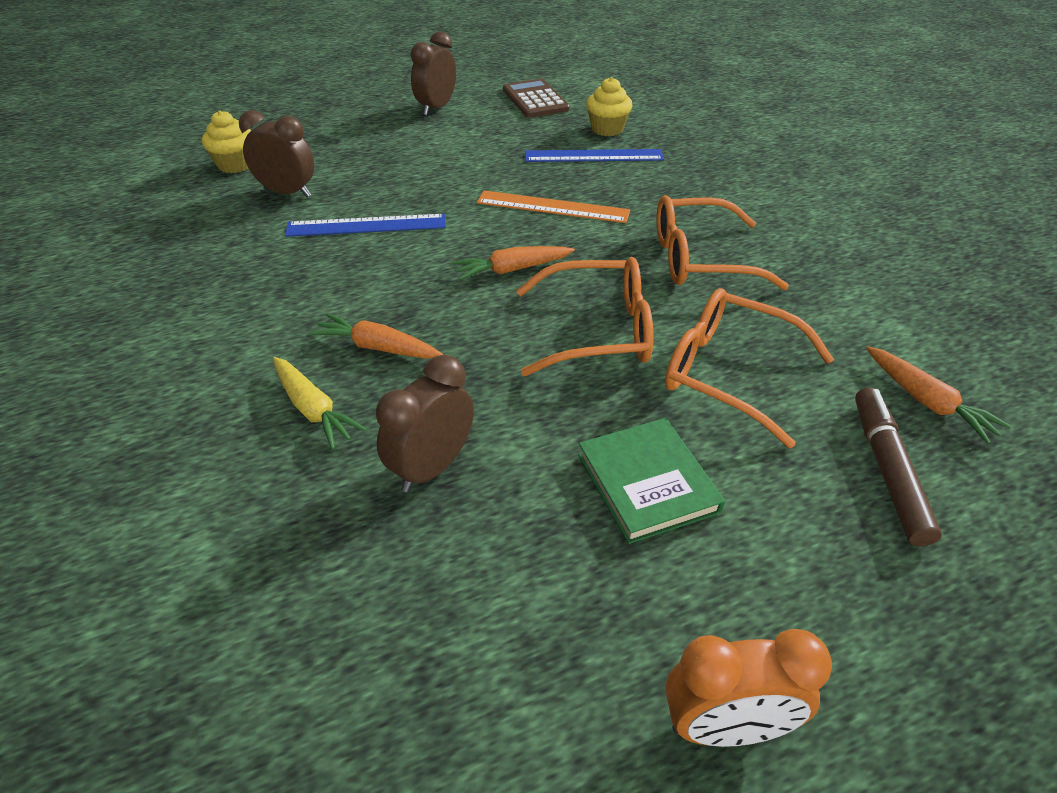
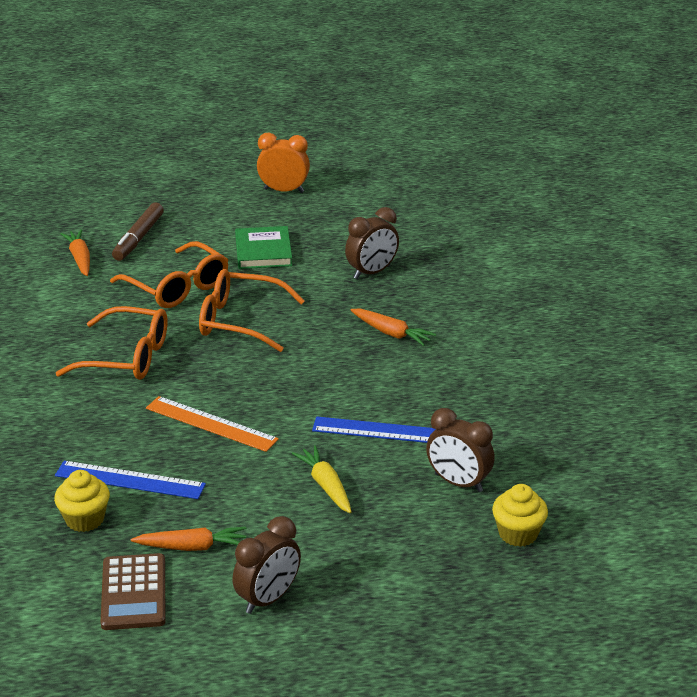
camera: 165 degrees left, 10 degrees down
yellow carrot [273,357,367,450] -> yellow carrot moved to [292,445,352,513]
orange carrot [452,246,575,280] -> orange carrot moved to [131,527,246,551]

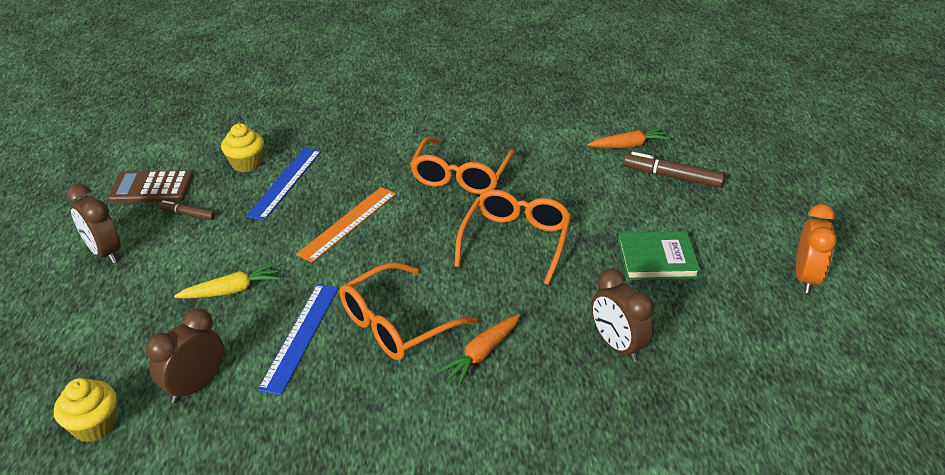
camera: 95 degrees right, 5 degrees up
orange glasses [110,241,228,308] -> orange glasses moved to [340,262,478,360]
orange carrot [131,527,246,551] -> brown marker [158,200,216,220]

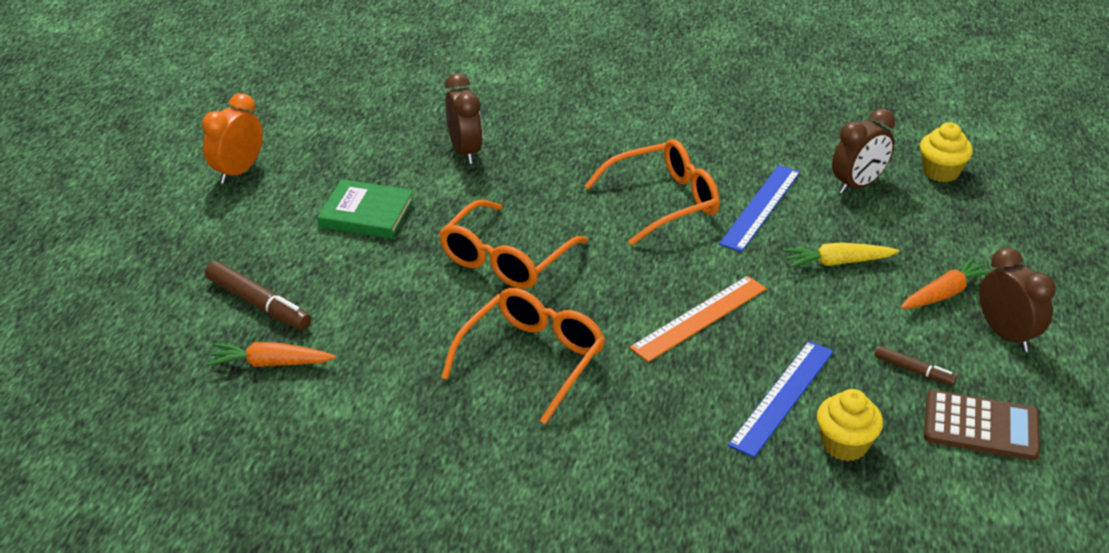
camera: 165 degrees left, 0 degrees up
orange carrot [438,314,520,385] -> orange carrot moved to [901,257,992,309]

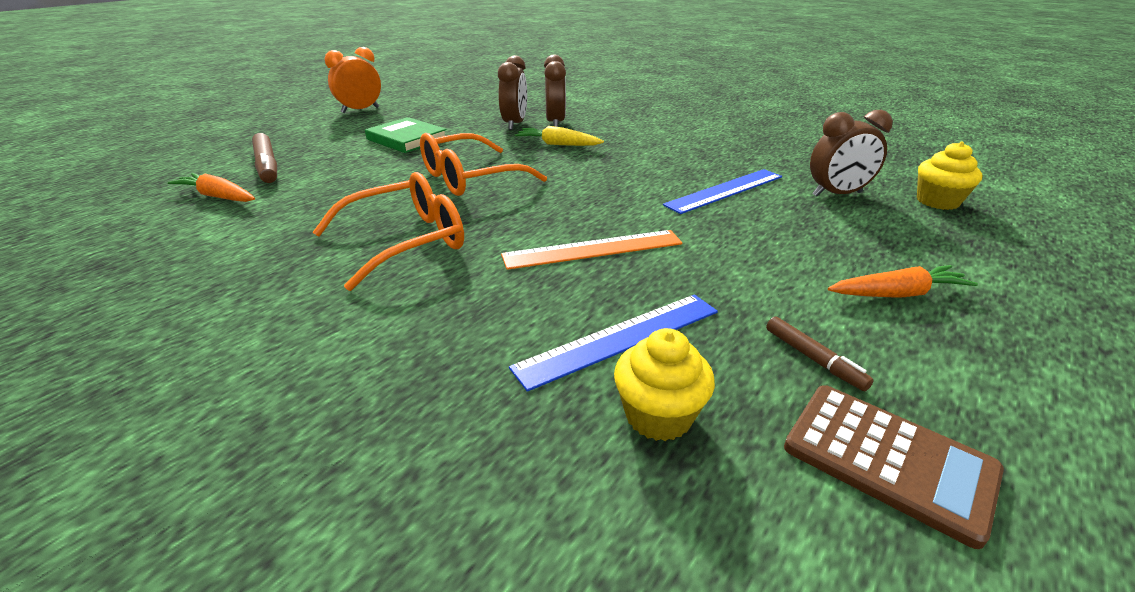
camera: 25 degrees right, 5 degrees down
orange glasses [585,139,720,246] -> none
yellow carrot [783,242,899,268] -> yellow carrot moved to [515,126,604,146]
brown clock [979,247,1055,352] -> brown clock moved to [544,54,566,127]

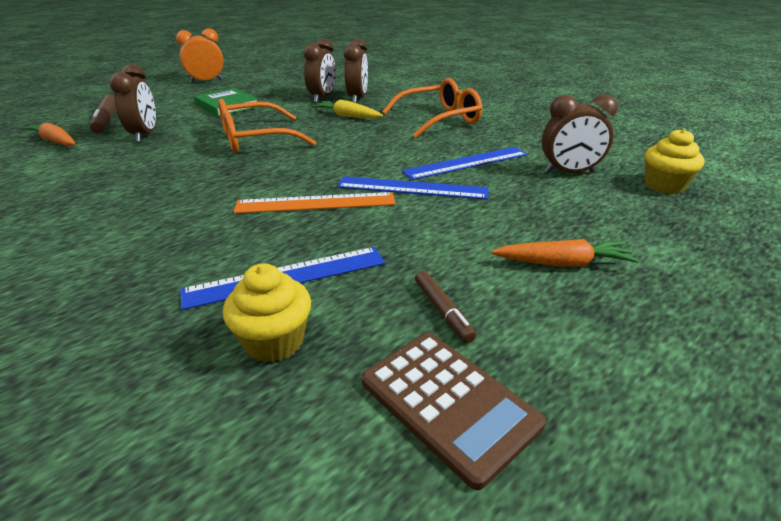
camera: 10 degrees right, 0 degrees up
orange glasses [312,172,464,291] -> orange glasses moved to [382,78,482,138]
none -> brown clock [109,64,156,142]
none -> blue ruler [337,176,489,200]

